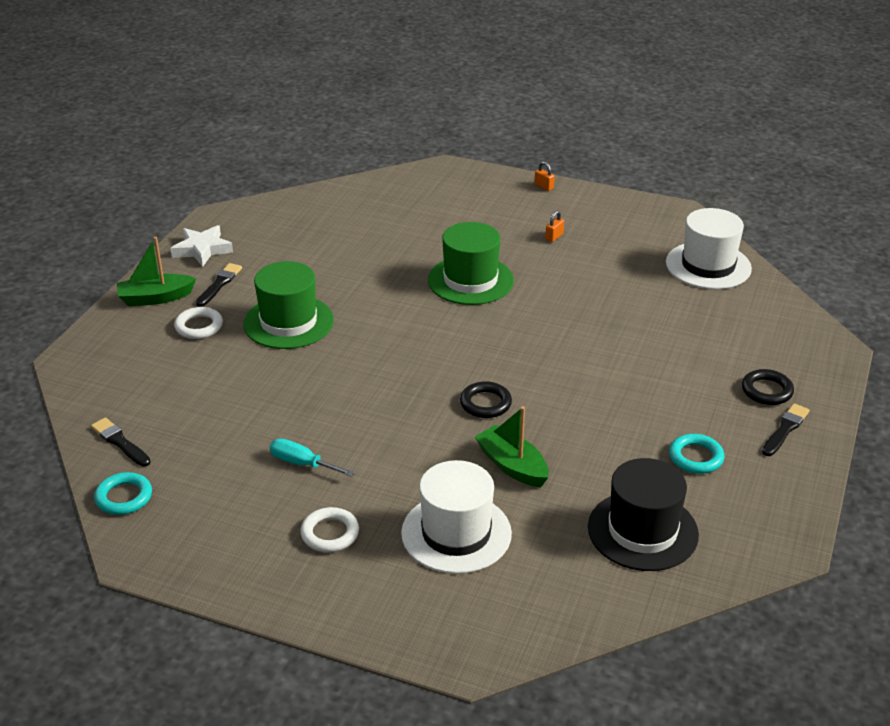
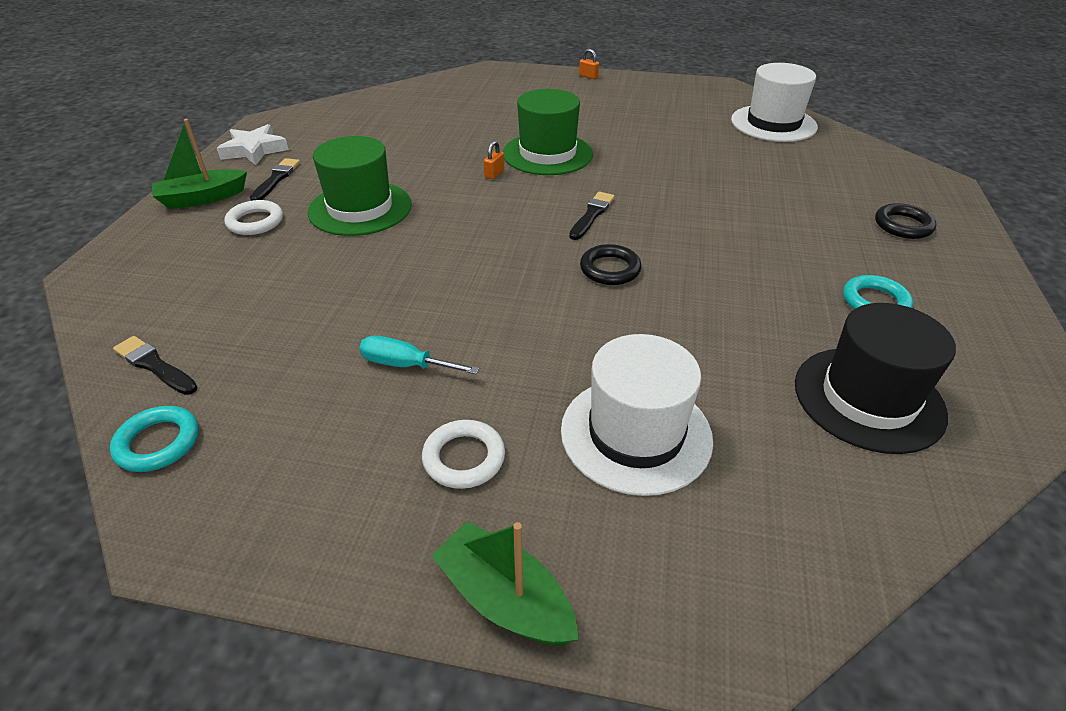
camera: 10 degrees left, 5 degrees up
green boat [475,406,549,488] -> green boat moved to [431,521,579,645]
orange padlock [545,211,564,242] -> orange padlock moved to [484,141,504,179]
black brush [762,403,810,456] -> black brush moved to [569,192,615,240]

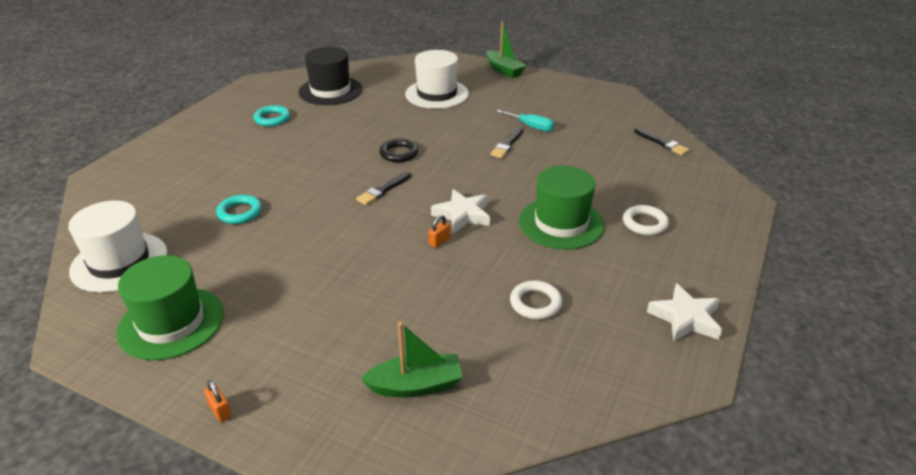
camera: 165 degrees left, 5 degrees down
turquoise ring [110,406,199,472] -> turquoise ring moved to [216,195,262,224]
green boat [152,119,247,209] -> green boat moved to [360,322,463,398]
black brush [250,158,300,201] -> black brush moved to [490,127,523,158]
white ring [422,420,505,489] -> white ring moved to [510,281,562,319]
green hat [503,89,593,175] -> green hat moved to [116,255,223,360]
black ring [875,203,936,239] -> none
none -> white star [431,189,490,233]

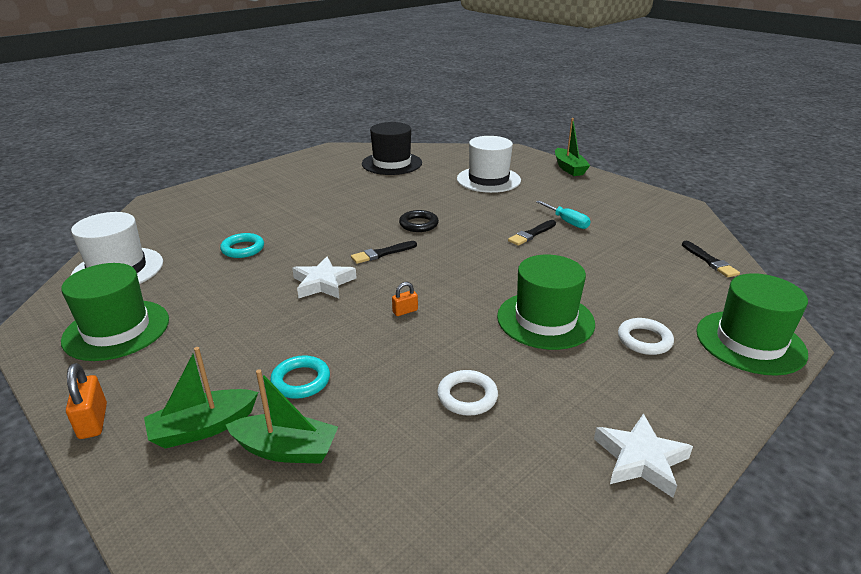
camera: 20 degrees right, 5 degrees down
orange padlock [204,380,232,422] -> orange padlock [66,363,107,439], size x1.61
turquoise ring [253,105,290,126] -> turquoise ring moved to [270,355,330,399]
white star [431,189,490,233] -> white star moved to [292,257,357,298]
none -> green boat [144,347,258,449]
none -> green hat [696,273,808,376]

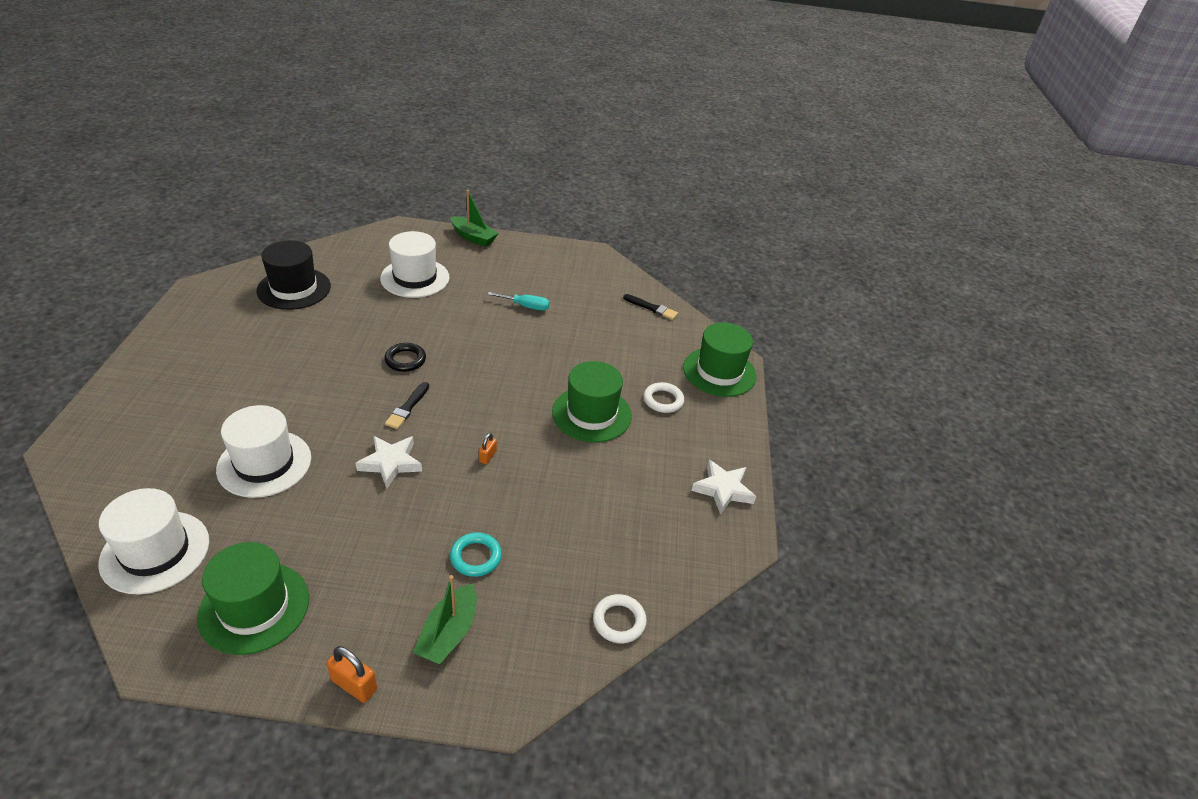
camera: 45 degrees left, 10 degrees up
turquoise ring [220,233,264,258] -> white hat [216,405,311,498]
green boat [226,369,338,464] -> none
white ring [437,370,498,416] -> white ring moved to [593,594,647,643]
black brush [508,220,556,246] -> none

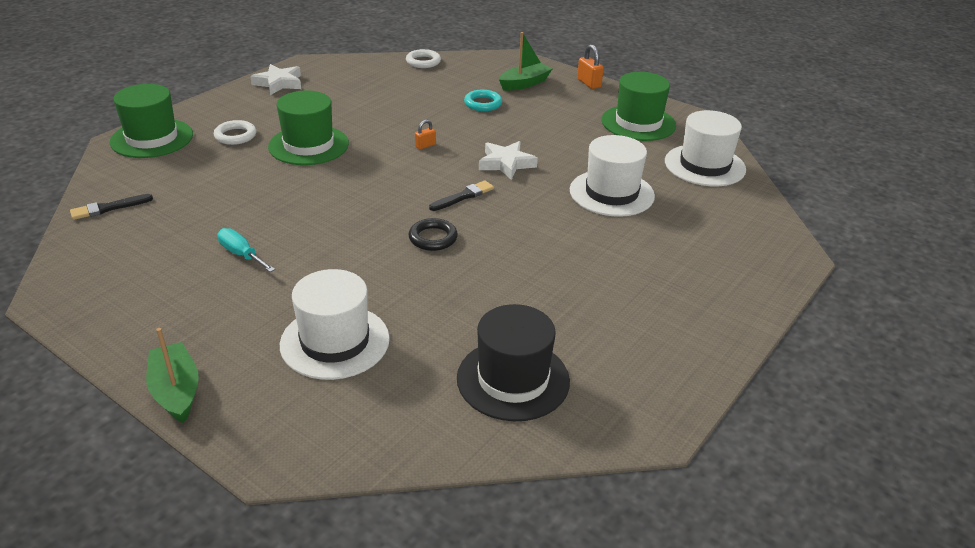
camera: 145 degrees left, 5 degrees down
black brush [623,294,678,320] -> black brush turned 90 degrees counterclockwise [70,194,153,220]

